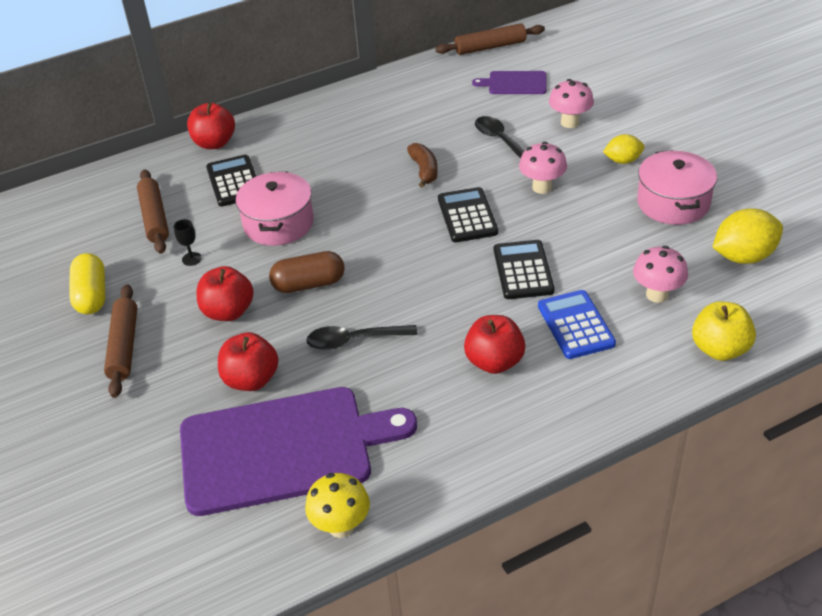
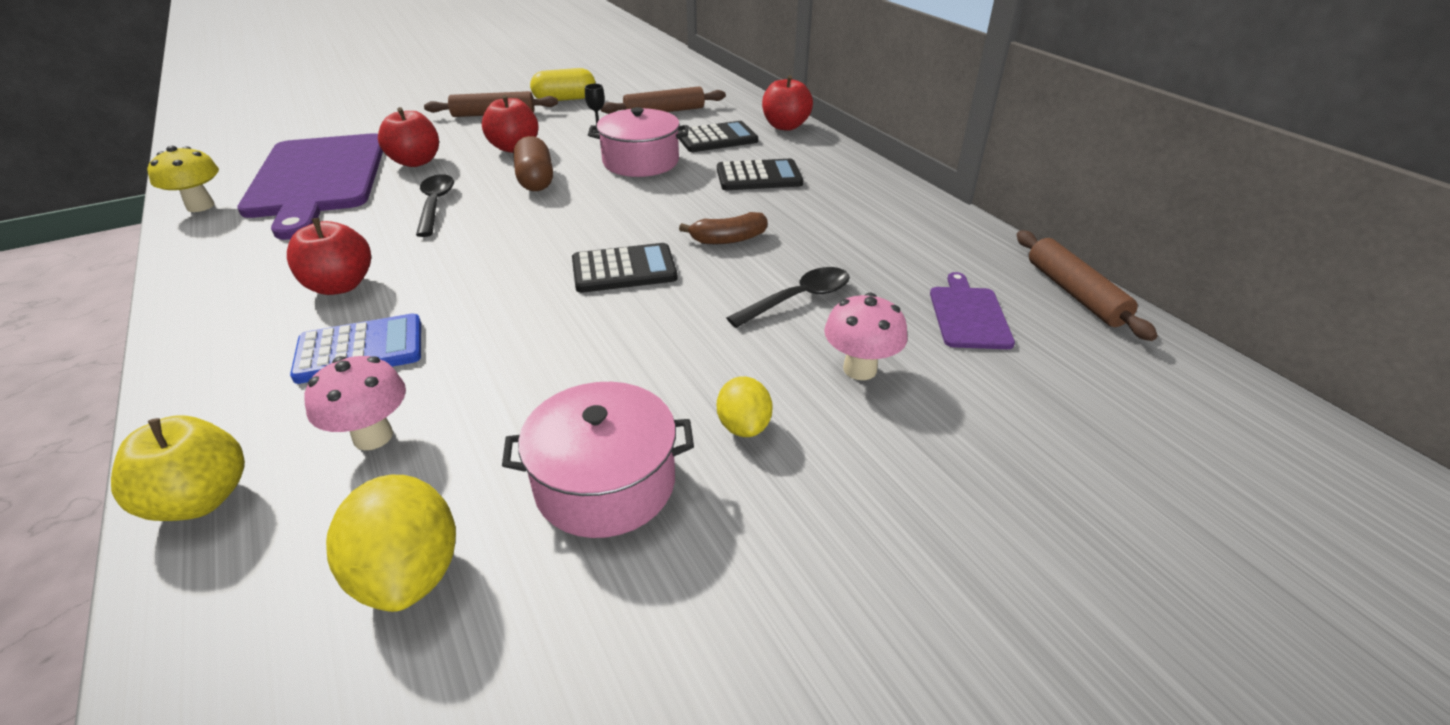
camera: 85 degrees right, 5 degrees down
black calculator [494,240,555,299] -> black calculator moved to [717,159,803,190]
pink mushroom [519,142,567,194] -> none

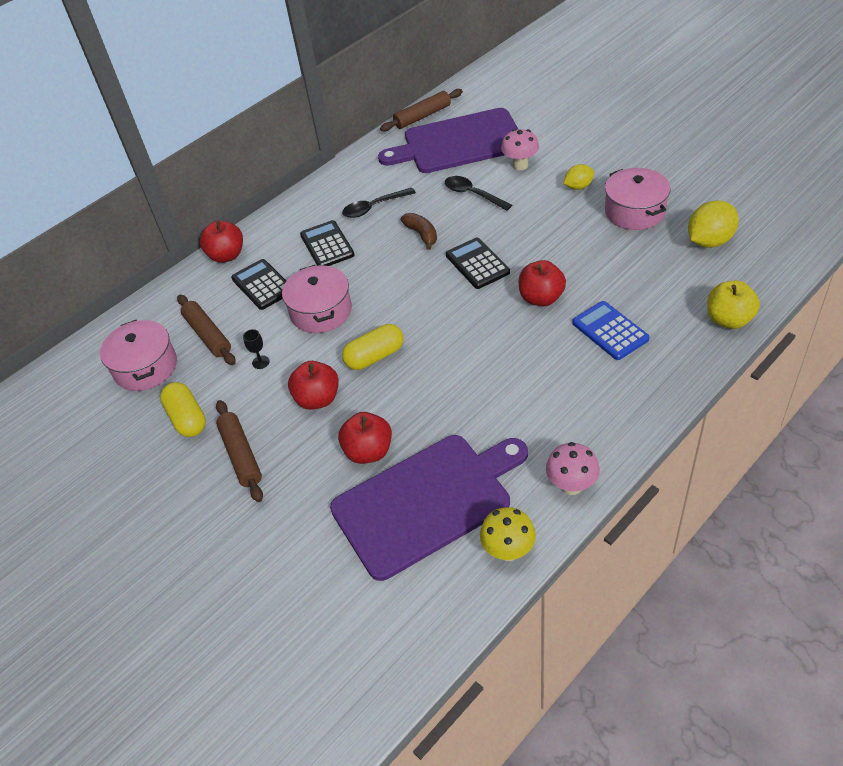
camera: 100 degrees left, 10 degrees up
red apple [287,218,371,295] -> red apple moved to [519,260,566,306]
pink mushroom [305,356,406,450] -> pink mushroom moved to [546,442,600,495]
black spoon [416,174,454,237] -> black spoon moved to [342,188,416,218]
brown capsule [513,136,553,191] -> yellow capsule [342,324,404,370]
purple cutting board [930,272,1015,349] -> purple cutting board [378,108,518,173], size x2.25
none -> pink pot [100,320,177,391]

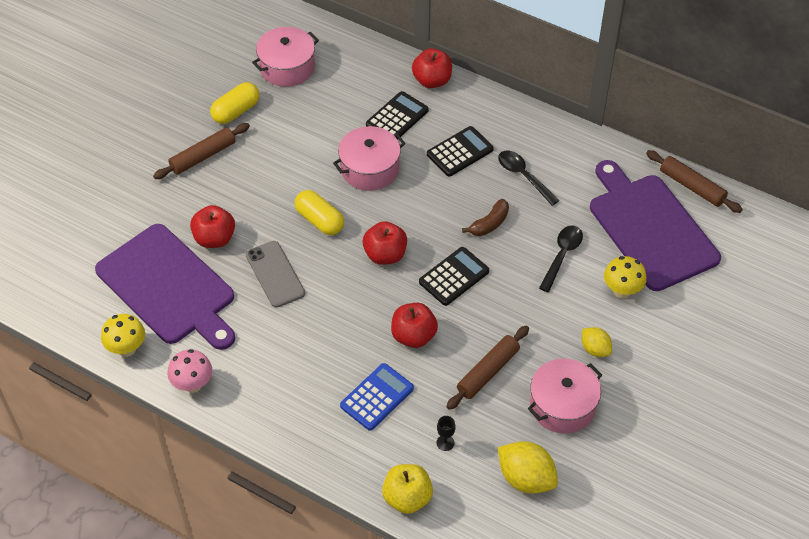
camera: 70 degrees right, 5 degrees up
brown rolling pin [177,295,236,365] -> brown rolling pin moved to [446,325,529,410]
black goblet [243,329,270,369] -> black goblet moved to [436,416,456,451]
red apple [288,361,339,410] -> red apple moved to [362,221,407,265]
pink mushroom [501,129,539,170] -> yellow mushroom [604,256,647,298]
none -> grey phone [246,241,305,308]

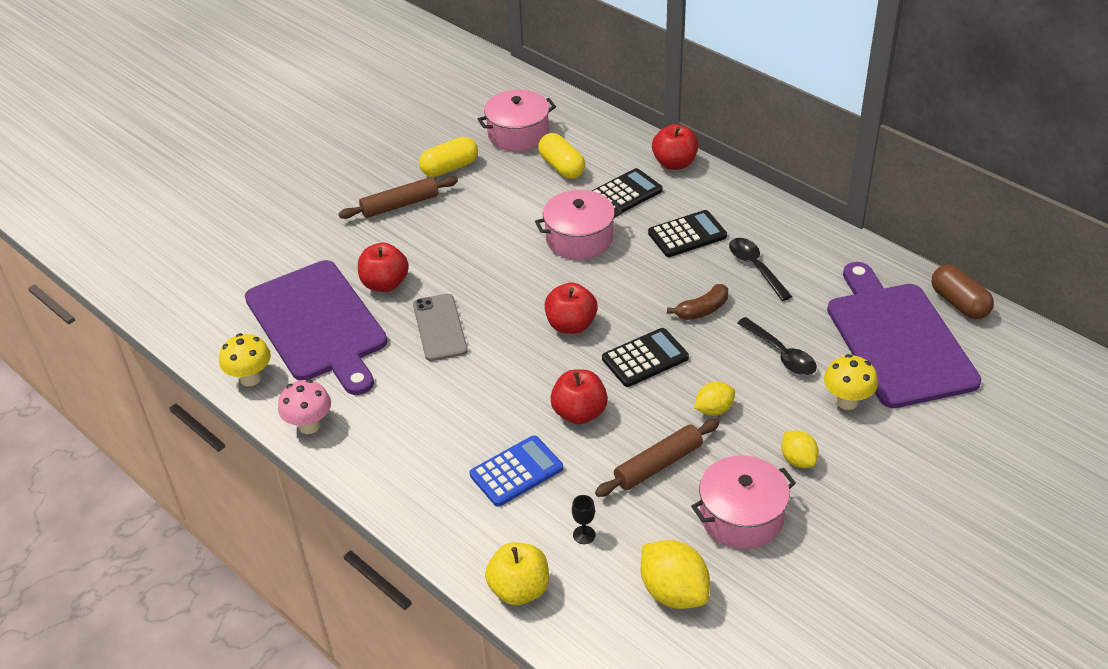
camera: 15 degrees right, 10 degrees down
yellow capsule [295,190,344,235] -> yellow capsule moved to [538,133,585,179]
black spoon [539,225,583,292] -> black spoon turned 105 degrees clockwise [737,317,817,375]
brown rolling pin [646,150,743,213] -> brown capsule [932,265,994,319]
none -> yellow lemon [694,382,735,416]

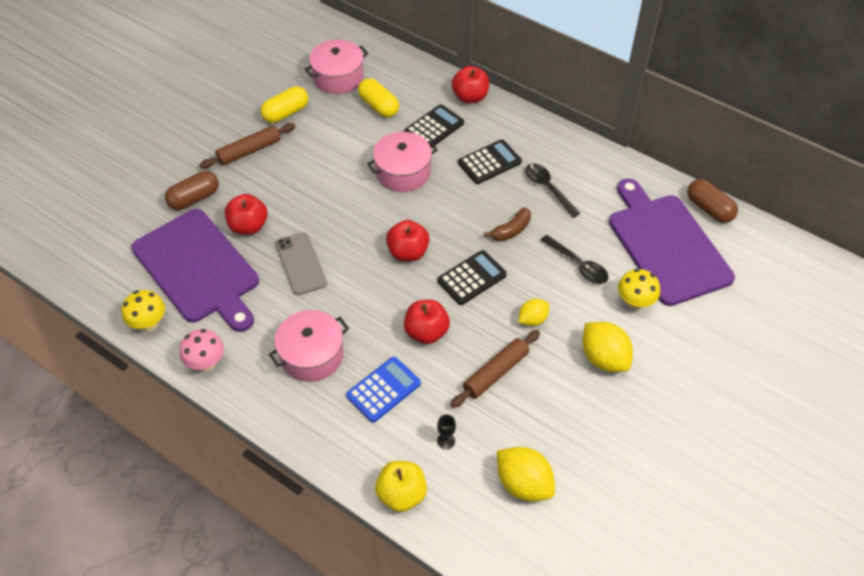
camera: 10 degrees left, 10 degrees up
pink pot [691,455,796,549] -> pink pot moved to [269,310,349,382]
yellow lemon [781,430,819,468] -> yellow lemon [582,322,633,372], size x1.67
none -> brown capsule [165,171,219,210]

